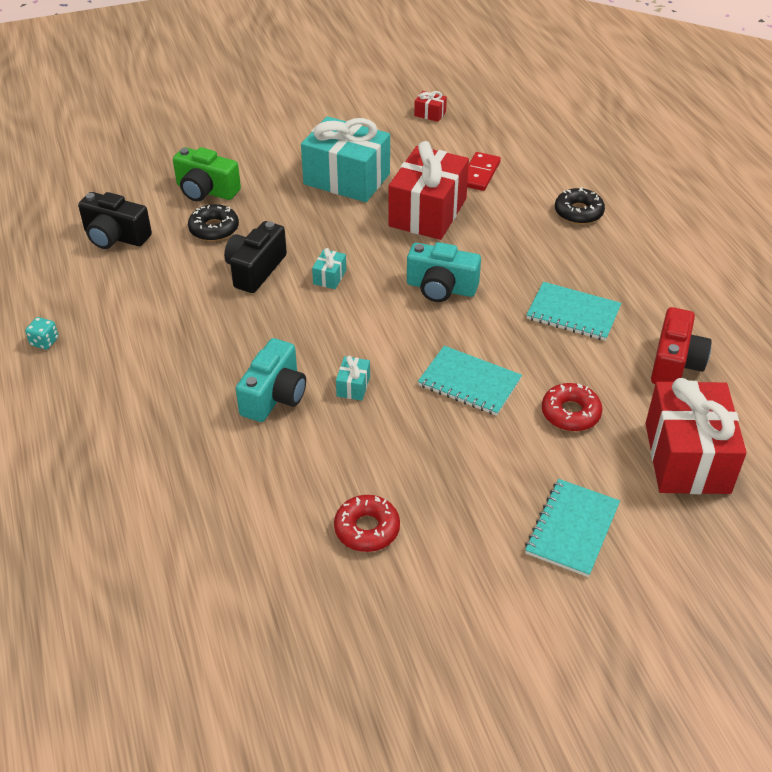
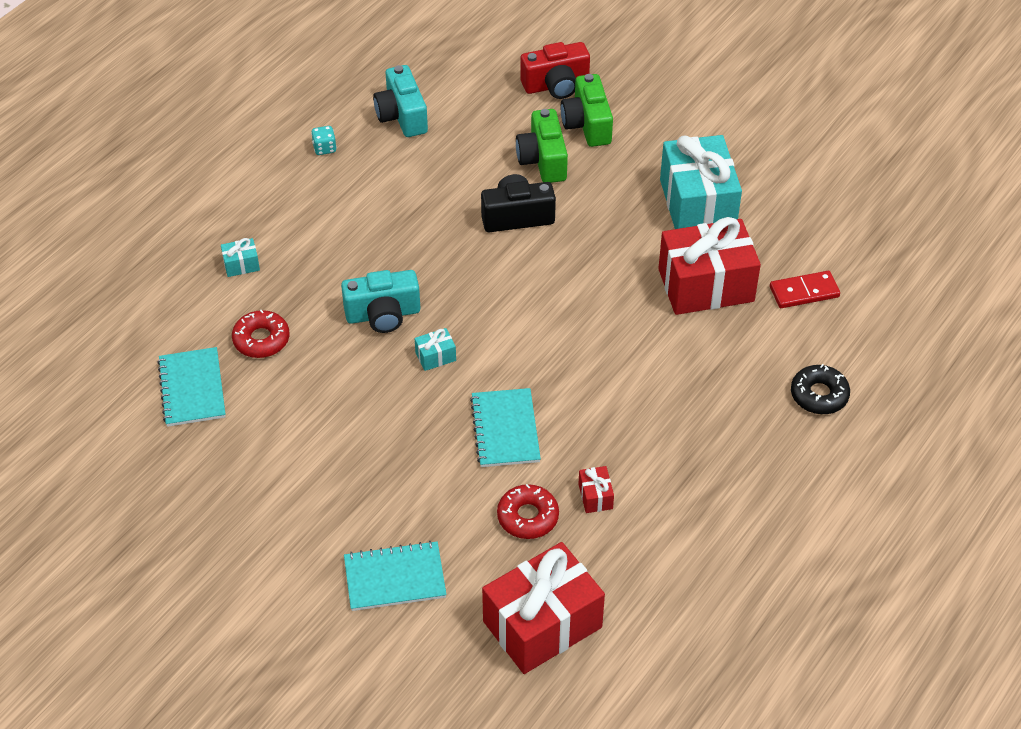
camera: 55 degrees right, 5 degrees up
black camera [78,192,152,249] -> none
black donut [188,204,239,241] -> green camera [516,109,568,183]
turquoise gift [312,248,346,289] -> turquoise gift moved to [221,238,260,277]
red donut [334,495,400,552] -> red donut moved to [232,310,289,358]
turquoise camera [407,242,481,302] -> turquoise camera moved to [373,65,428,137]
red gift [414,91,447,122] -> red gift moved to [578,466,614,513]
turquoise notebook [526,282,621,341] -> turquoise notebook moved to [157,347,226,427]
red camera [651,307,712,384] -> red camera moved to [520,42,590,99]

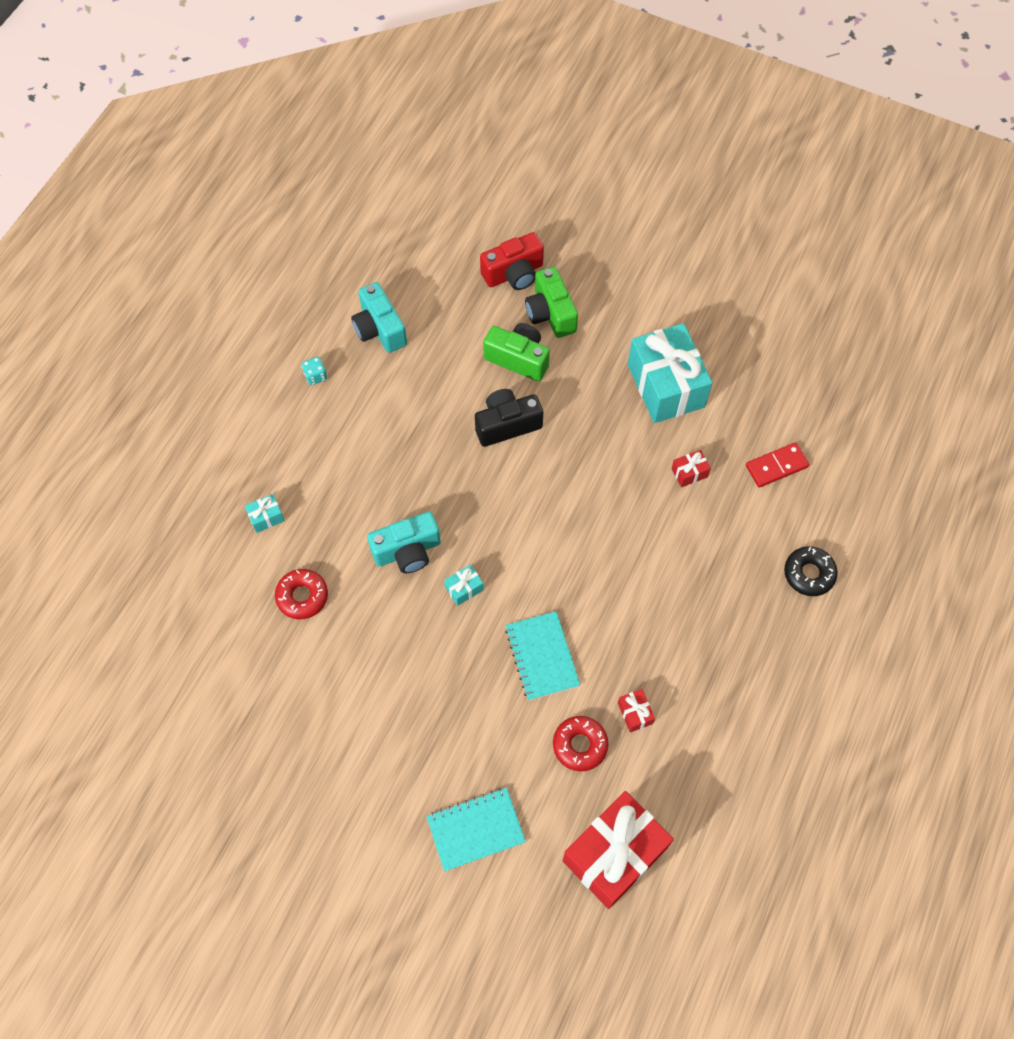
camera: 10 degrees left, 15 degrees up
turquoise notebook [157,347,226,427] -> none
green camera [516,109,568,183] -> green camera turned 135 degrees clockwise [483,323,550,381]
red gift [658,217,761,315] -> red gift [671,450,711,487], size x0.40

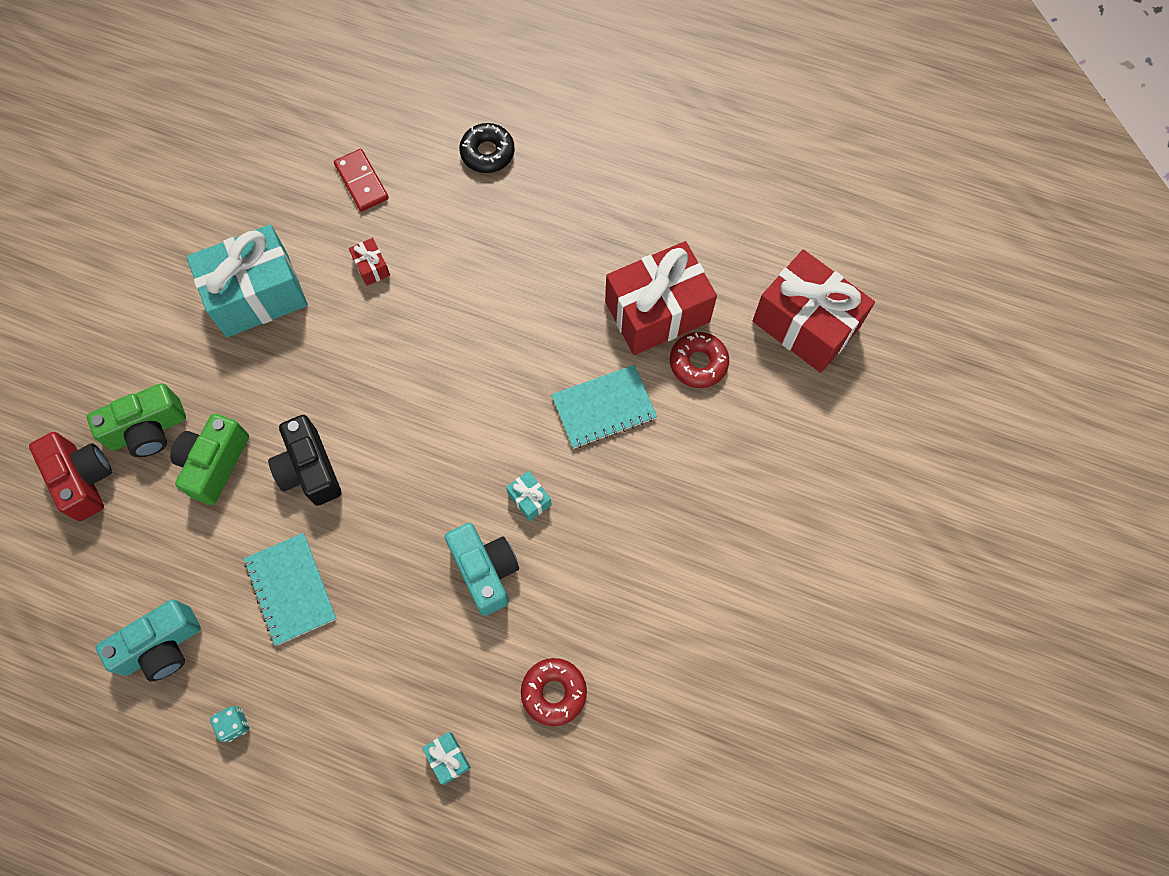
camera: 95 degrees left, 5 degrees up
turquoise notebook [426,788,526,871] -> turquoise notebook moved to [244,533,336,646]
red gift [618,689,655,732] -> red gift [605,241,717,355], size x2.50

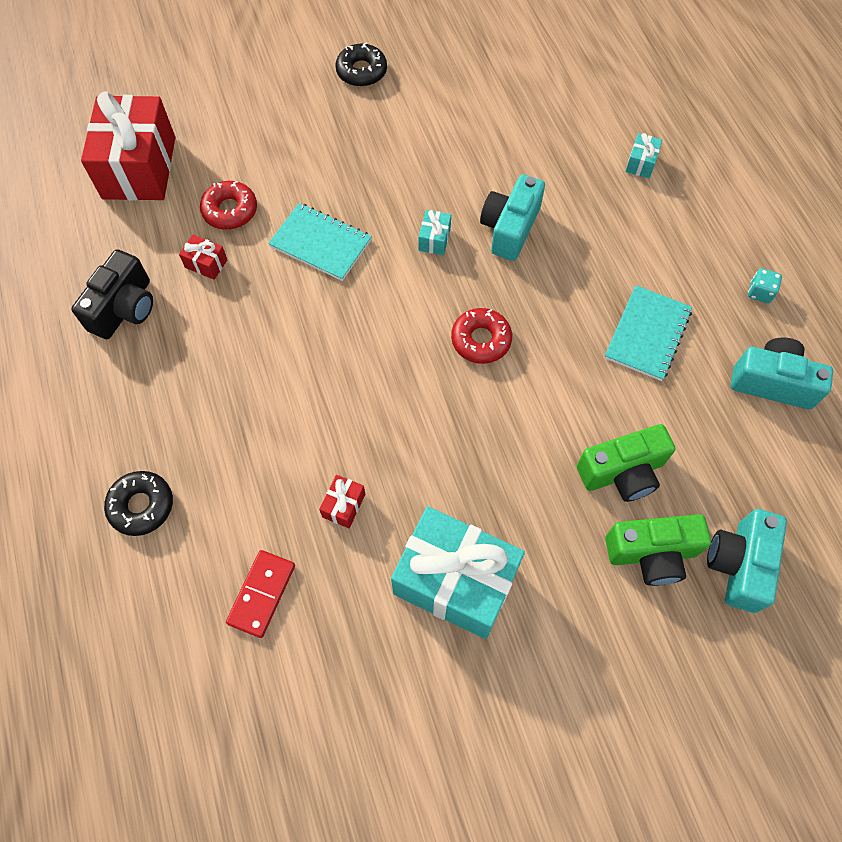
camera: 130 degrees left, 5 degrees down
red camera [29,432,112,521] -> turquoise camera [707,509,787,613]
green camera [87,383,186,457] -> green camera turned 150 degrees clockwise [605,514,711,586]
black camera [268,415,341,506] -> black camera moved to [71,250,153,339]
red donut [521,658,587,726] -> red donut moved to [451,308,512,364]
red gift [605,241,717,355] -> red gift [179,235,227,280], size x0.40
none -> black donut [335,43,387,87]

